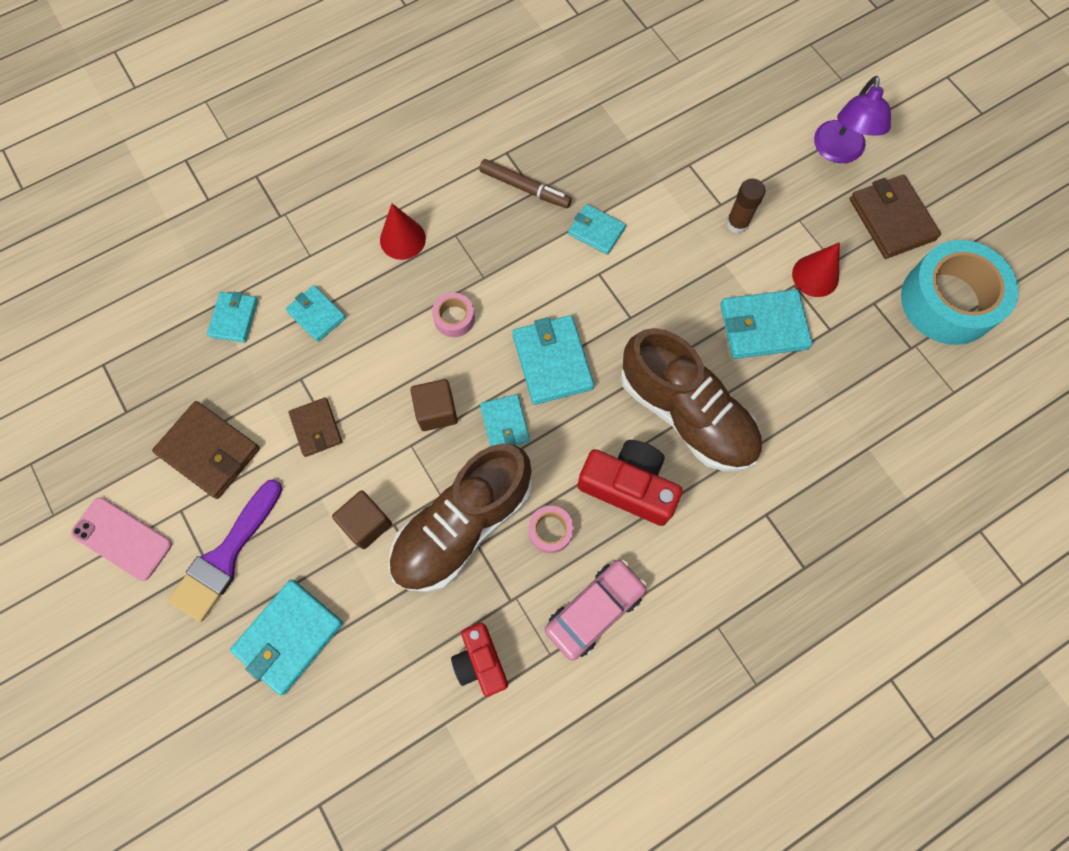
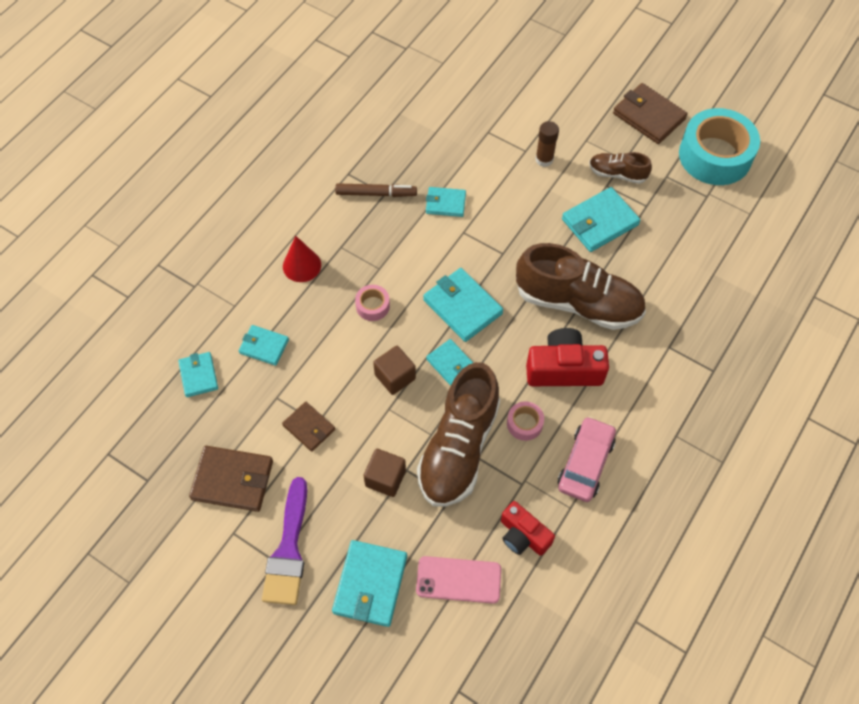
camera: 25 degrees left, 10 degrees down
pink phone [71,497,172,581] -> pink phone moved to [416,556,501,604]
red cone [792,242,840,297] -> brown shoe [589,152,652,184]
purple lamp [814,76,891,163] -> none

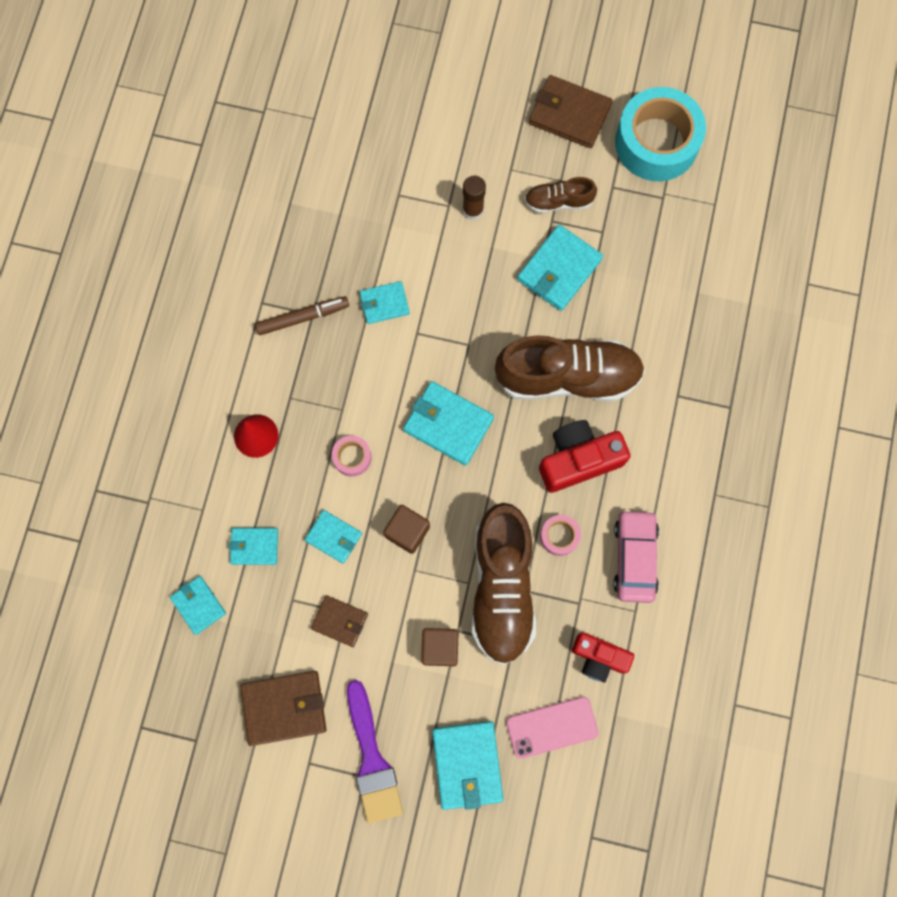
camera: 20 degrees left, 15 degrees up
turquoise wallet [426,339,473,386] -> turquoise wallet moved to [305,510,362,564]

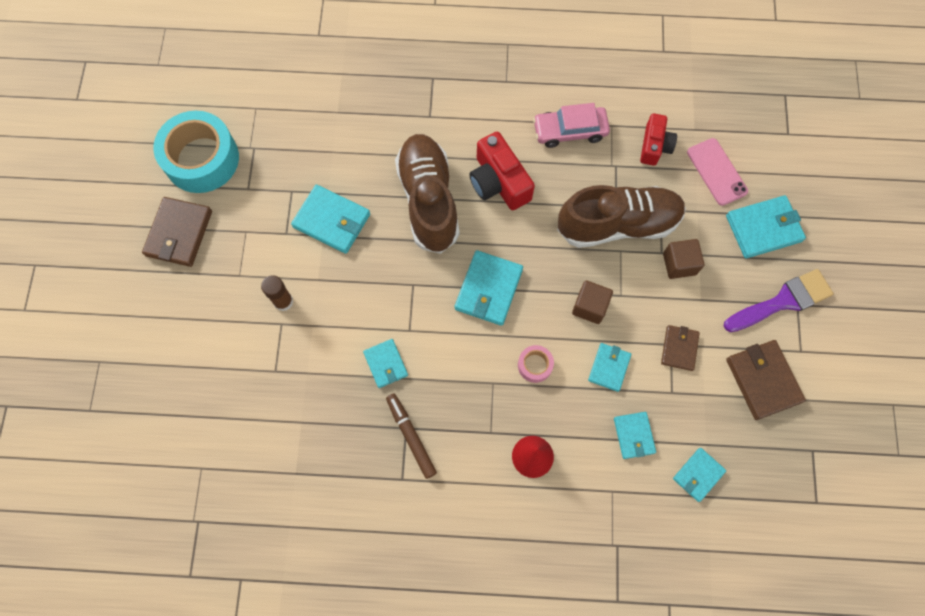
camera: 100 degrees left, 5 degrees down
brown shoe [525,177,597,213] -> none
pink tape [540,515,581,556] -> none

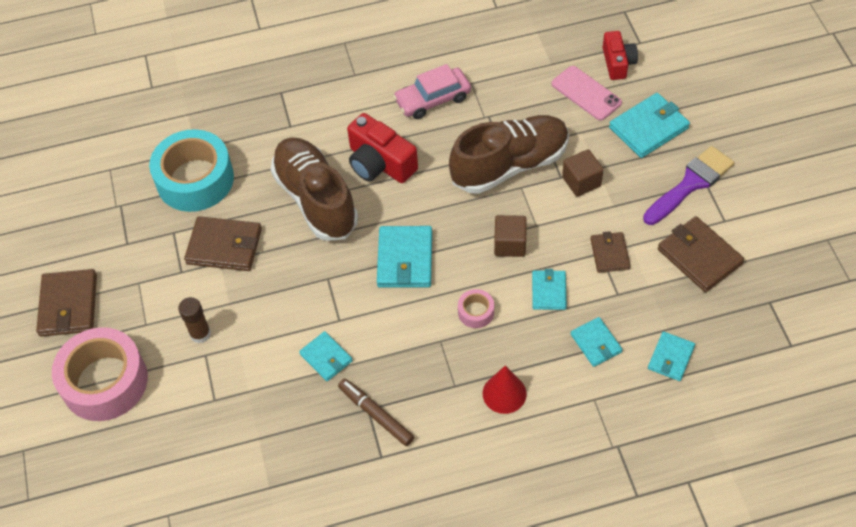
camera: 15 degrees left, 15 degrees down
turquoise tape [153,111,239,193] -> turquoise tape moved to [149,129,234,212]
turquoise wallet [291,185,370,254] -> brown wallet [184,216,262,271]
red camera [640,113,677,166] -> red camera moved to [603,31,638,80]
none -> pink tape [52,327,148,421]

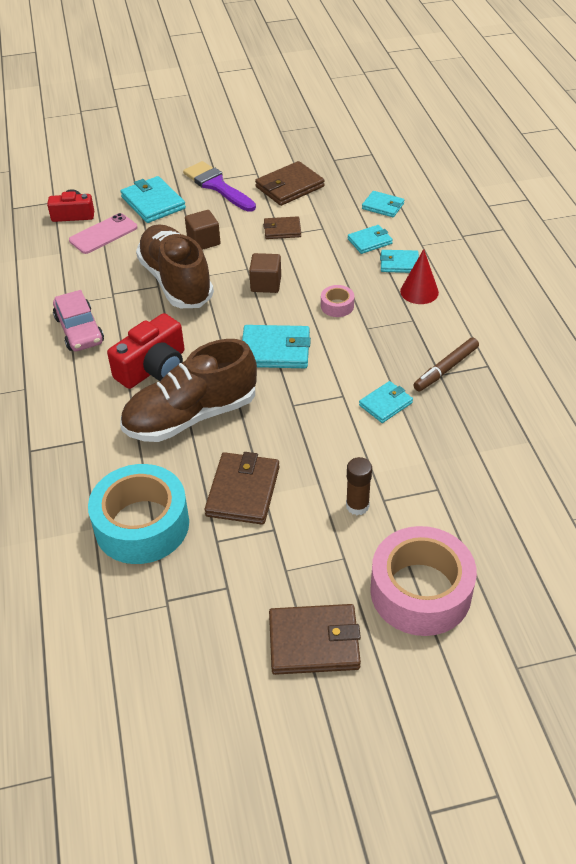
camera: 90 degrees left, 10 degrees down
turquoise wallet [532,269,567,310] -> turquoise wallet moved to [380,250,419,273]

